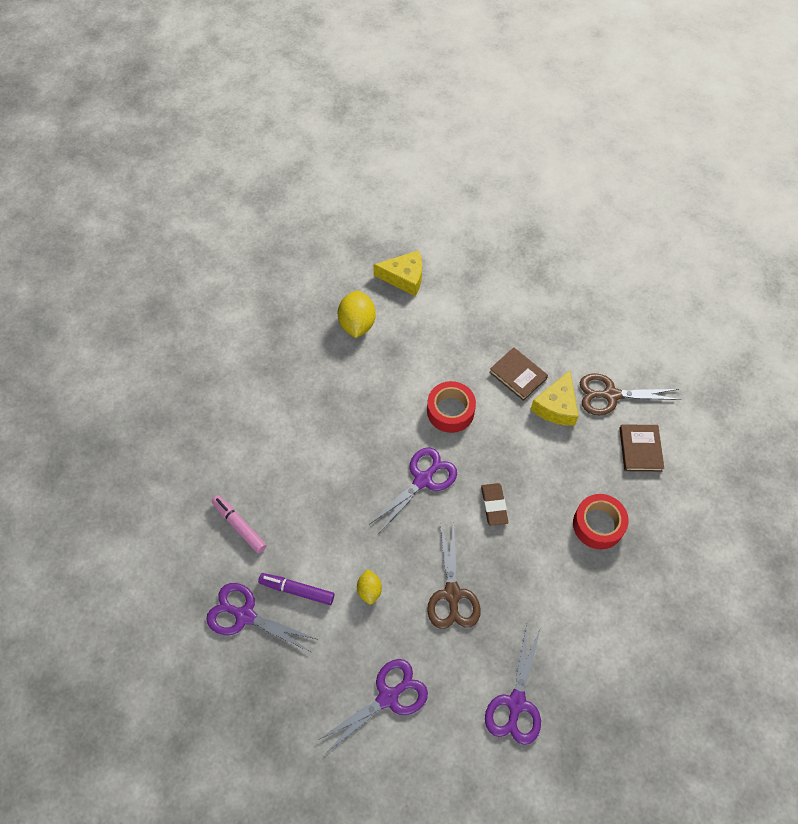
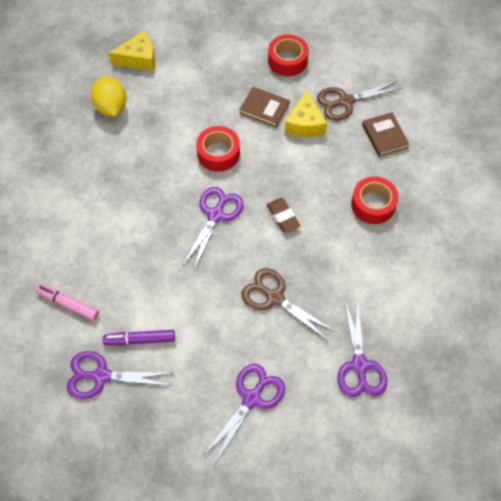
camera: 20 degrees left, 0 degrees up
yellow lemon [357,569,382,605] -> none
brown scissors [427,522,481,629] -> brown scissors turned 150 degrees clockwise [241,268,334,340]
none -> red tape [268,34,309,76]

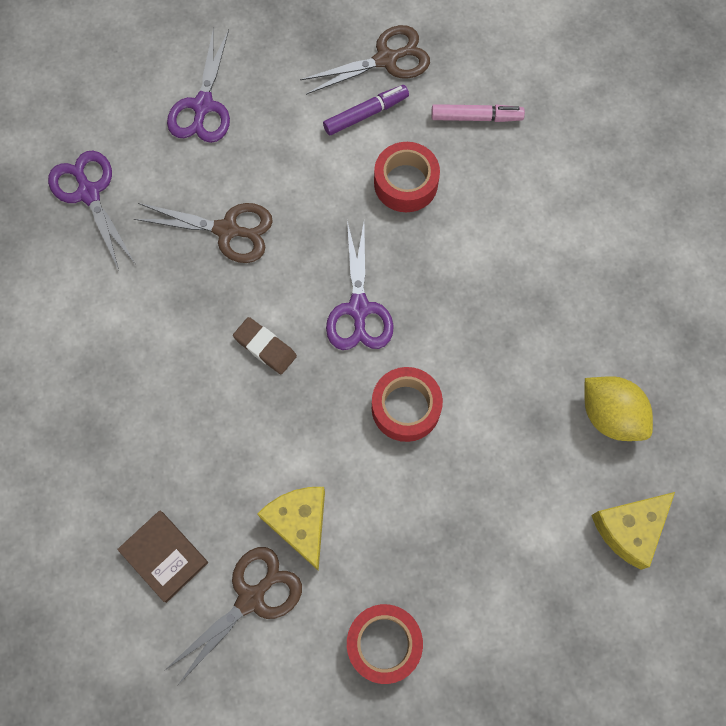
camera: 155 degrees right, 10 degrees up
purple scissors [67,351,173,399] -> brown scissors [300,25,430,95]
brown book [239,87,289,127] -> none
red tape [351,177,399,224] -> red tape moved to [374,142,440,212]

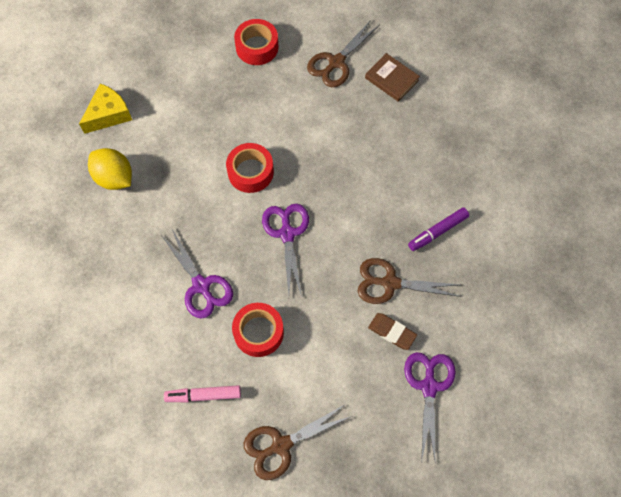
camera: 175 degrees right, 5 degrees down
purple scissors [48,151,135,270] -> purple scissors moved to [161,229,233,319]
brown eraser [233,317,297,374] -> brown eraser moved to [368,313,417,350]
yellow cheese [257,487,325,571] -> none
purple marker [323,85,409,135] -> purple marker moved to [408,207,469,251]

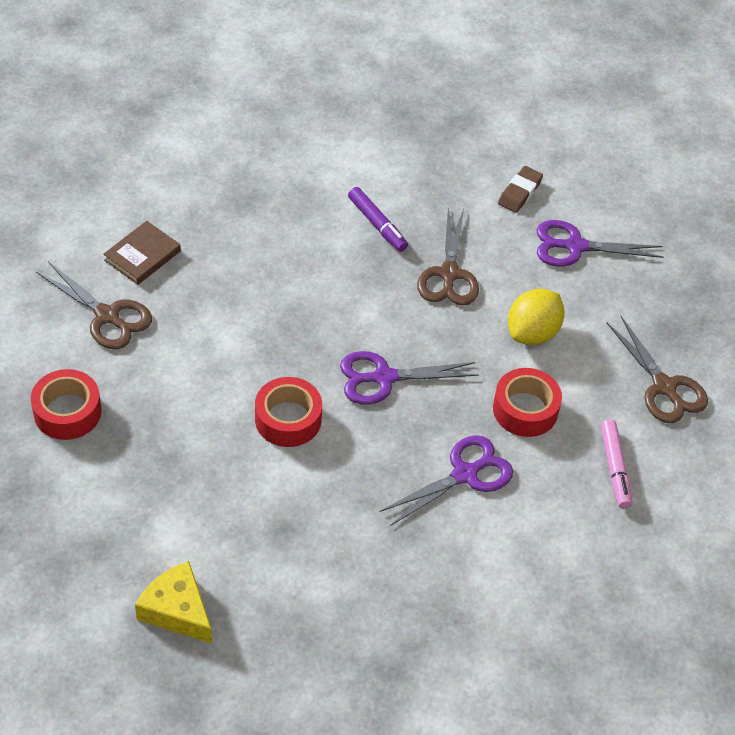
camera: 95 degrees left, 15 degrees down
yellow lemon [88,148,132,190] -> yellow lemon moved to [508,289,565,345]
brown eraser [368,313,417,350] -> brown eraser moved to [498,166,543,213]

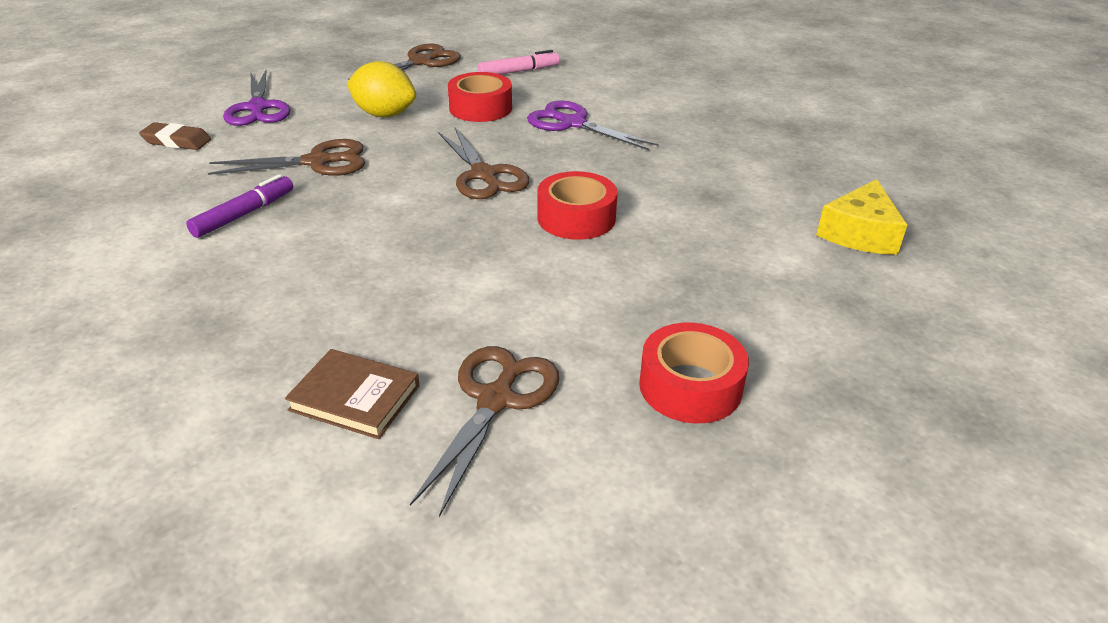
camera: 105 degrees left, 15 degrees down
purple scissors [340,351,479,405] -> brown scissors [438,128,529,199]

